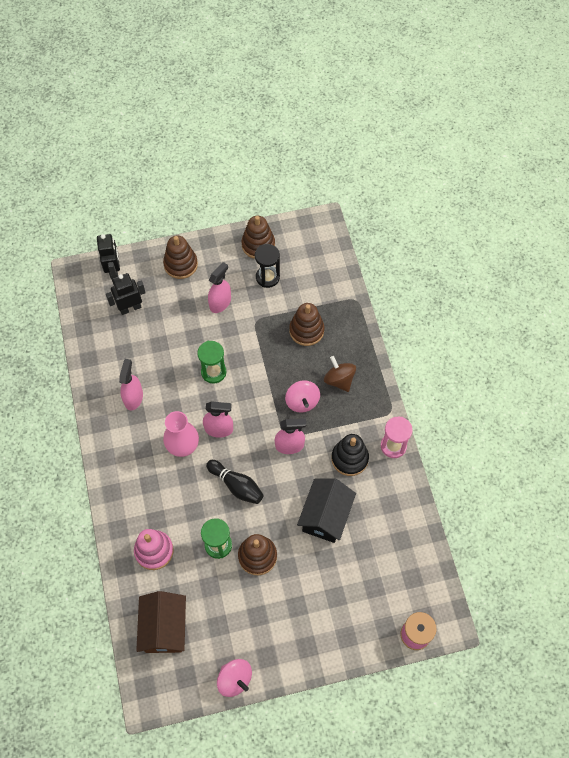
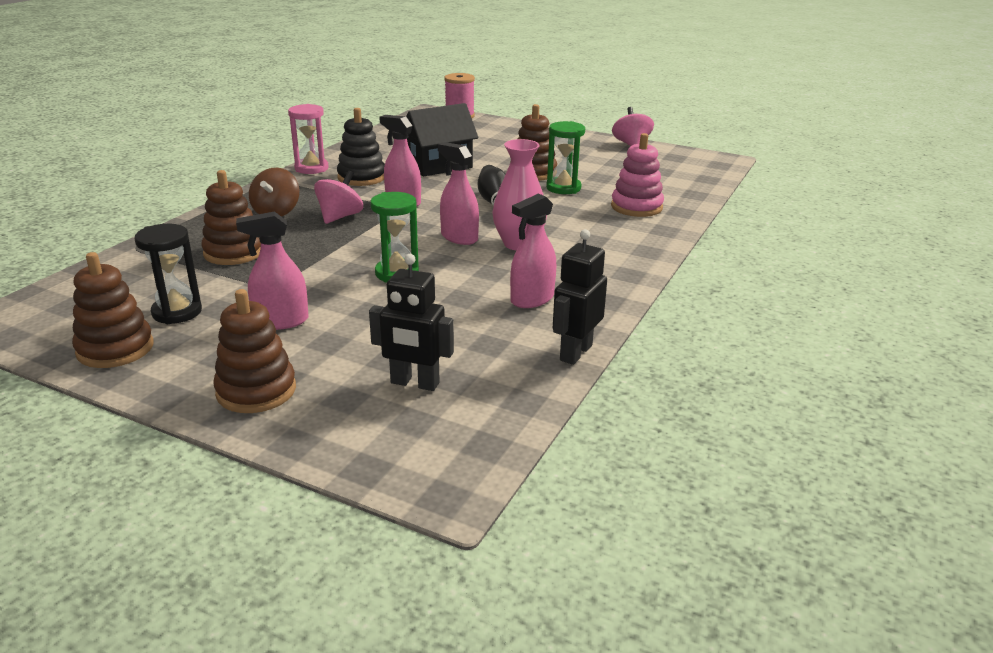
camera: 140 degrees left, 35 degrees down
black robot [97,234,120,279] -> black robot moved to [553,229,607,365]
brown house [136,591,186,653] -> none

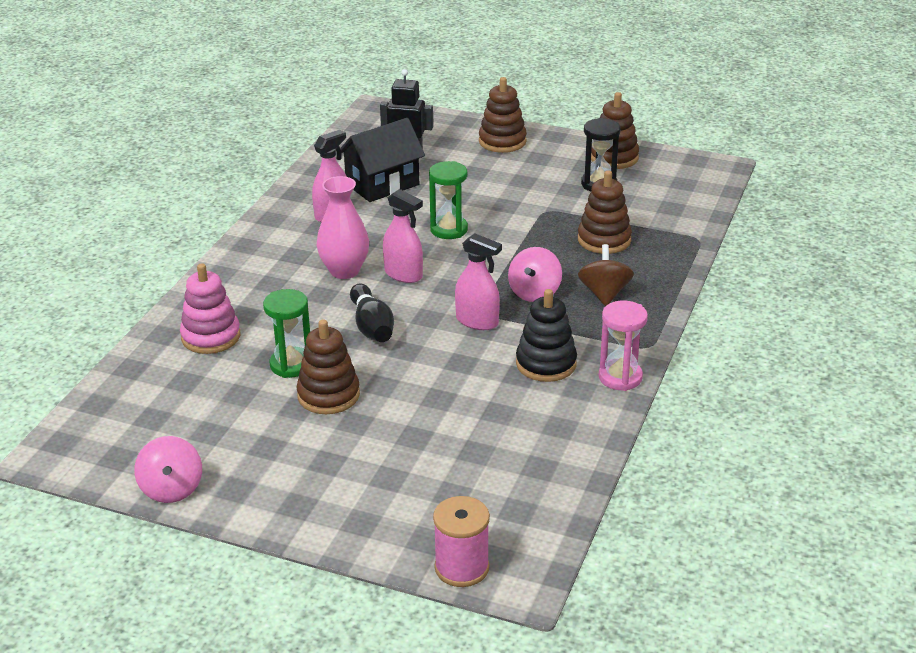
camera: 175 degrees right, 5 degrees up
pink spray bottle [236,211,309,330] -> none
black house [406,103,478,176] -> black house moved to [340,118,425,202]
black robot [553,229,607,365] -> none

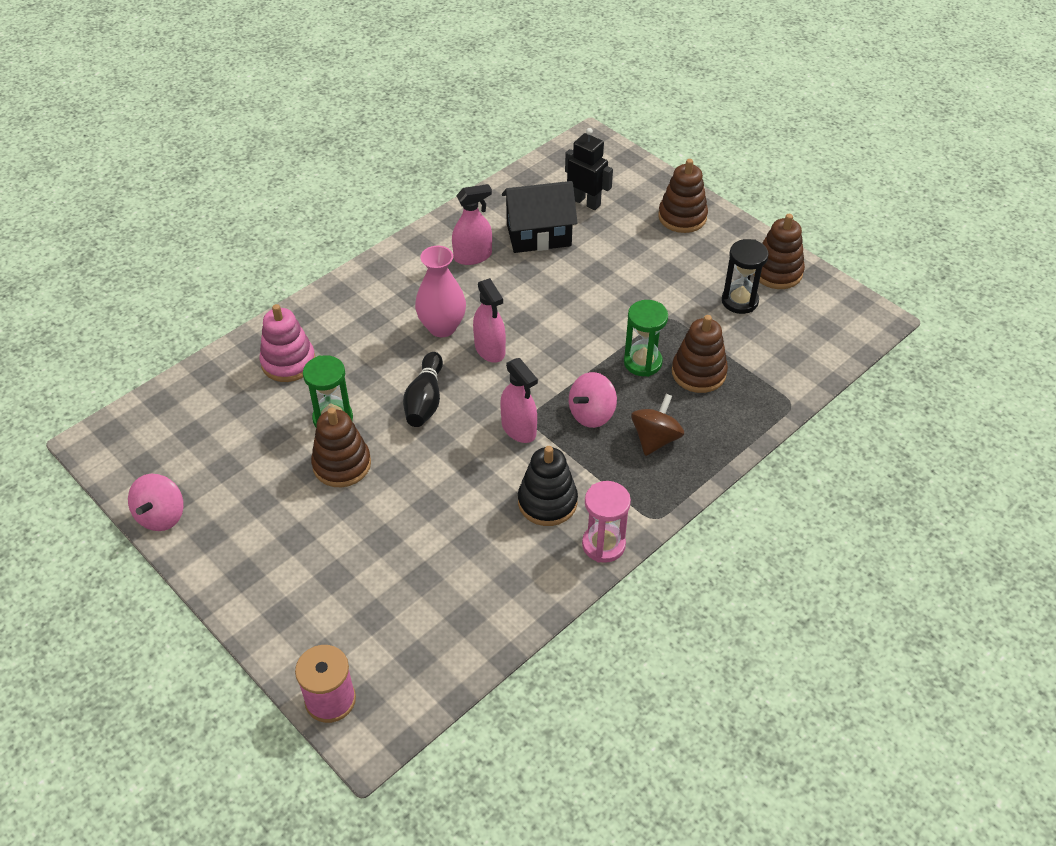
camera: 25 degrees right, 15 degrees up
green hourglass [429,161,468,239] -> green hourglass moved to [624,300,668,377]

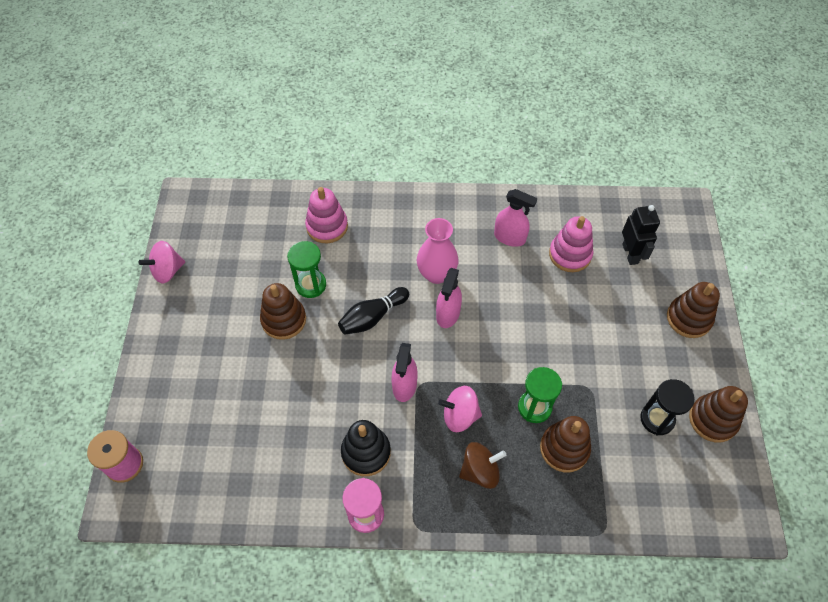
camera: 45 degrees right, 10 degrees up
black house [502,181,577,253] -> pink stacking toy [549,216,593,272]

